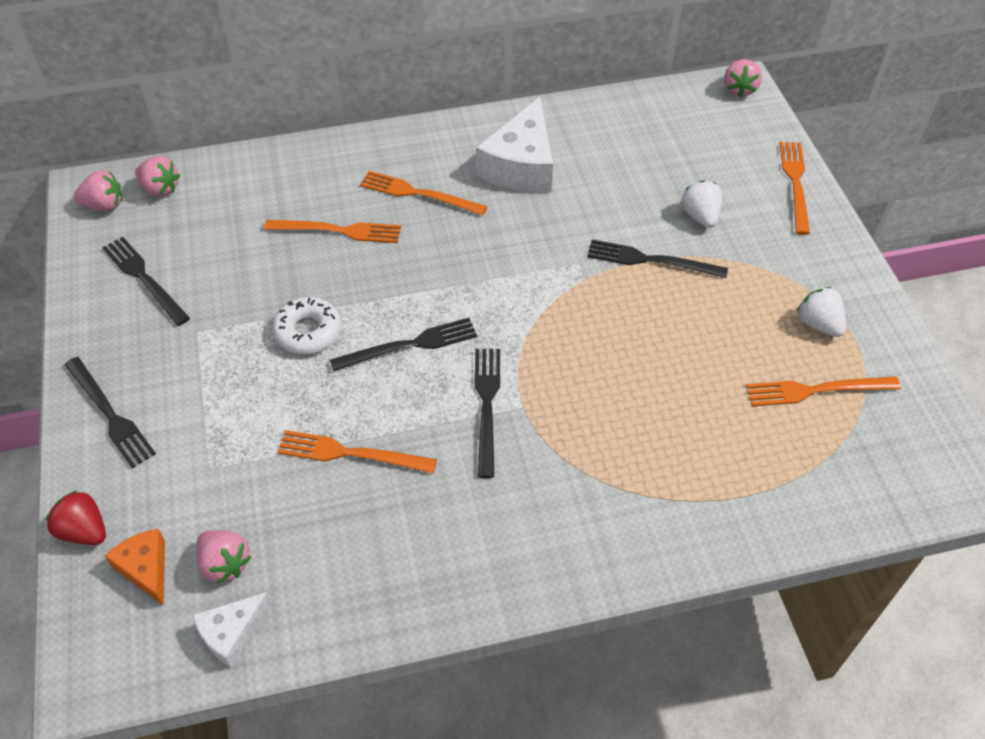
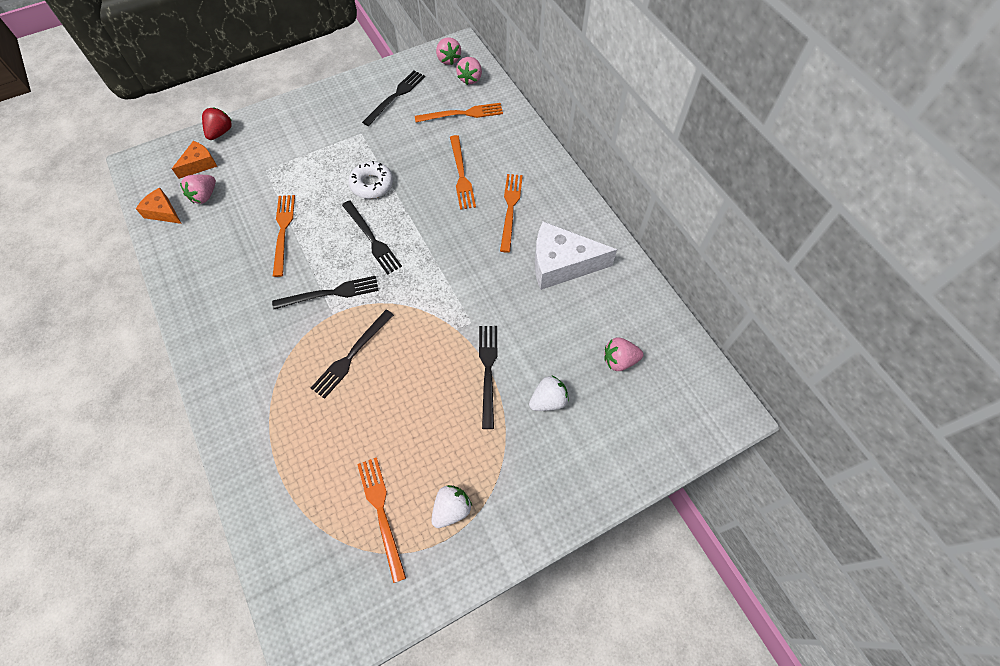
camera: 75 degrees right, 10 degrees up
black fork [65,357,156,468] -> black fork moved to [311,310,394,399]
white cheese [193,592,272,668] -> orange cheese [136,188,182,224]
pink strawberry [724,59,762,97] -> pink strawberry moved to [605,338,644,371]
orange fork [779,142,810,235] -> orange fork moved to [415,103,503,122]

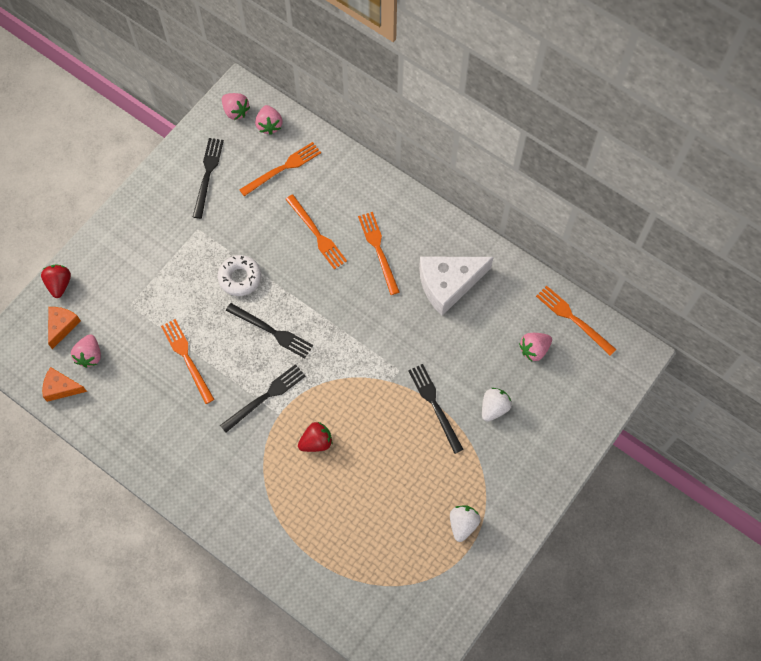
camera: 25 degrees left, 5 degrees up
black fork [311,310,394,399] -> red strawberry [298,422,333,452]
orange fork [357,457,406,583] -> orange fork moved to [536,286,617,356]

